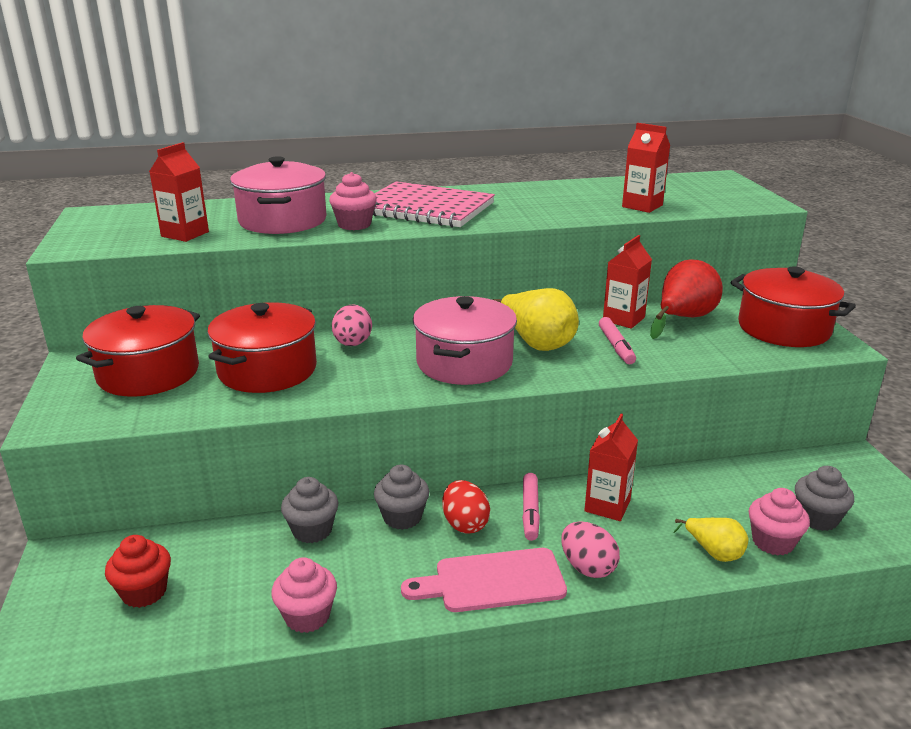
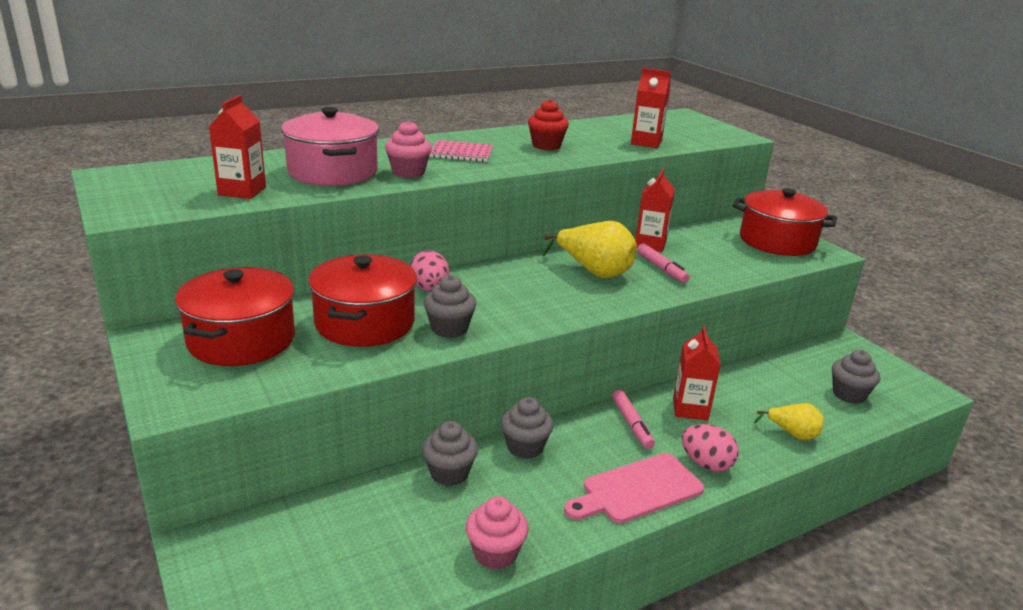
camera: 20 degrees left, 0 degrees up
red cupcake [105,535,171,608] -> red cupcake moved to [528,99,569,150]
pink notebook [373,182,495,228] -> pink notebook [430,140,493,162], size x0.53
pink pot [413,296,517,385] -> none
red egg [442,480,490,534] -> none
red pear [650,260,723,339] -> none
pink cupcake [749,488,810,555] -> none
none -> grey cupcake [424,275,477,338]

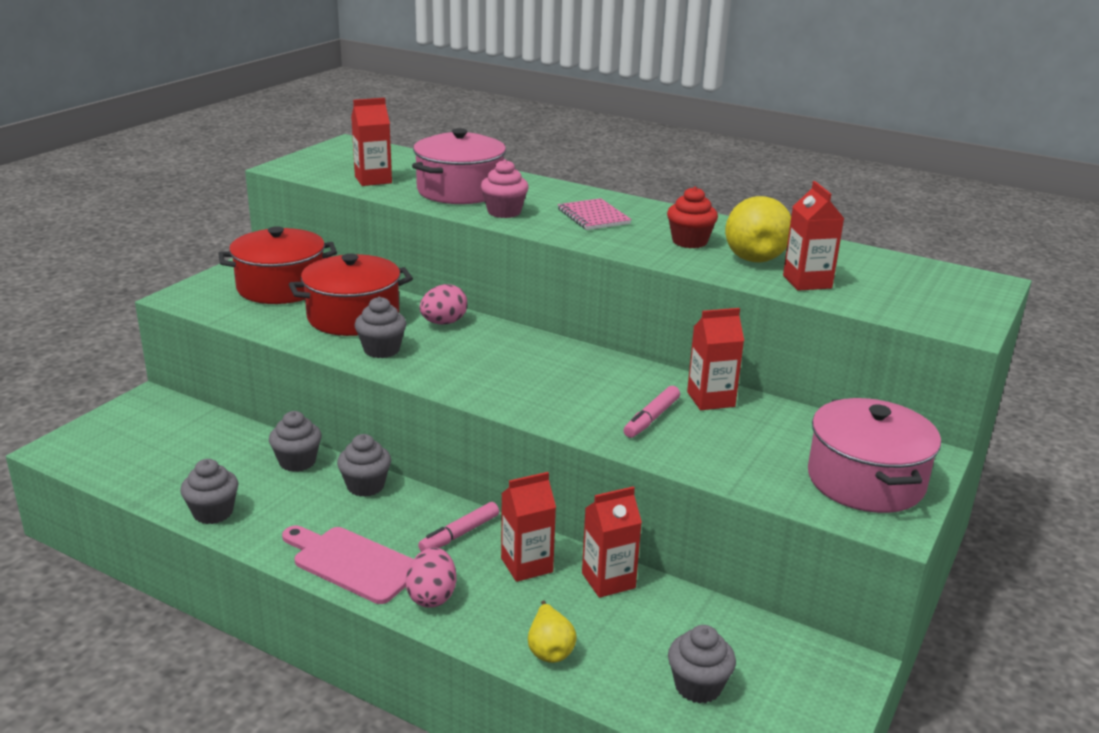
camera: 60 degrees right, 0 degrees up
pink cupcake [466,496,529,570] -> grey cupcake [180,459,238,524]
yellow pear [543,221,637,278] -> yellow pear moved to [725,196,791,262]
red pot [733,188,837,256] -> pink pot [808,398,941,513]
none -> red carton [582,486,642,598]

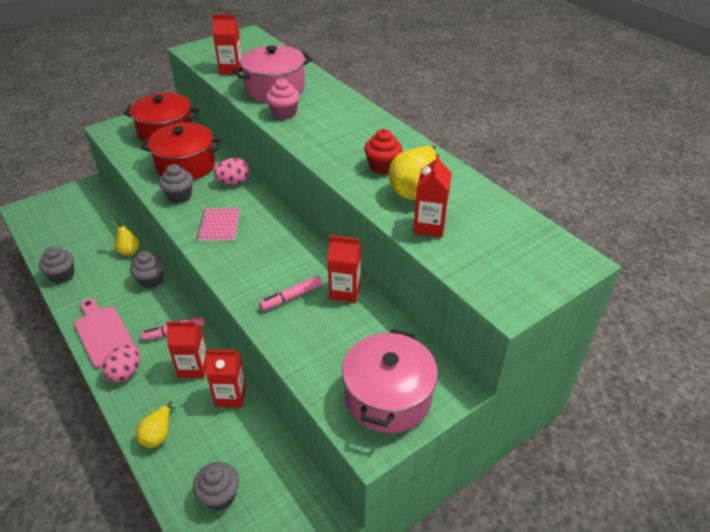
camera: 25 degrees right, 15 degrees up
grey cupcake [269,411,322,472] -> yellow pear [108,220,139,256]
pink notebook [558,198,632,230] -> pink notebook moved to [197,208,240,241]

